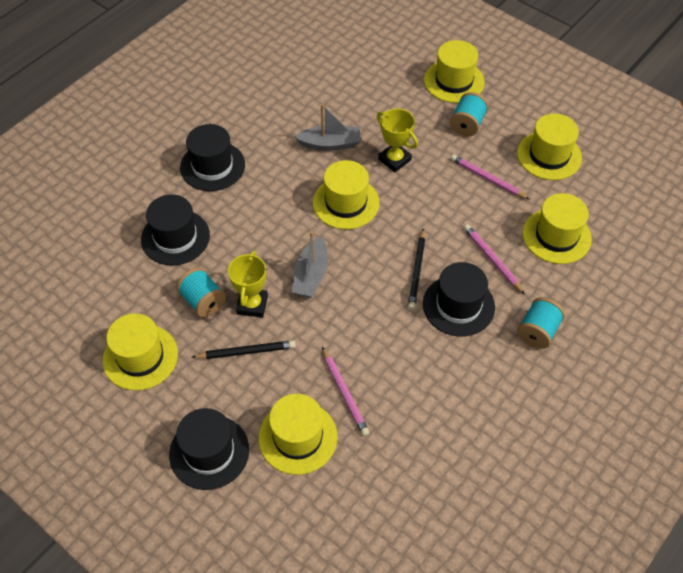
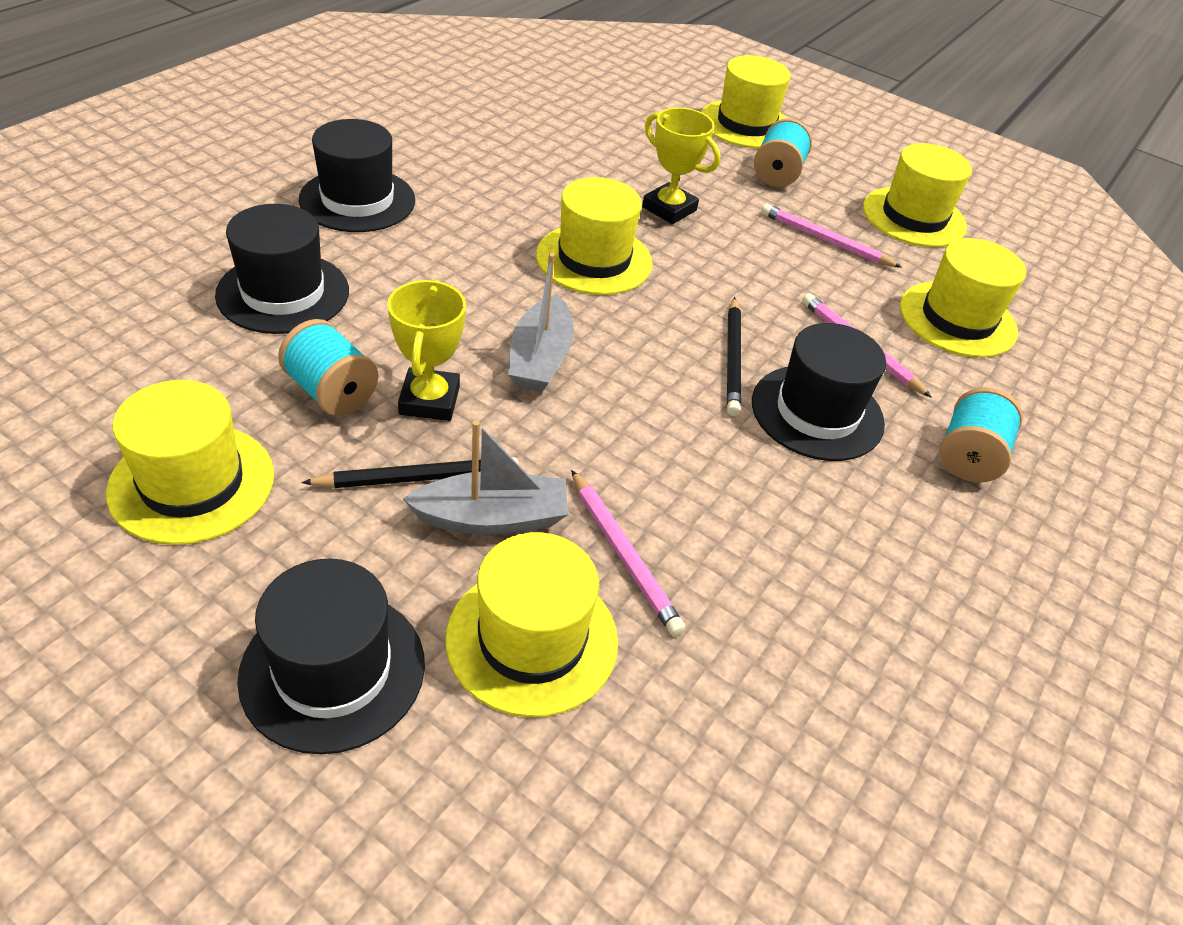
camera: 10 degrees left, 10 degrees down
grey boat [294,104,361,151] -> grey boat moved to [403,420,569,535]

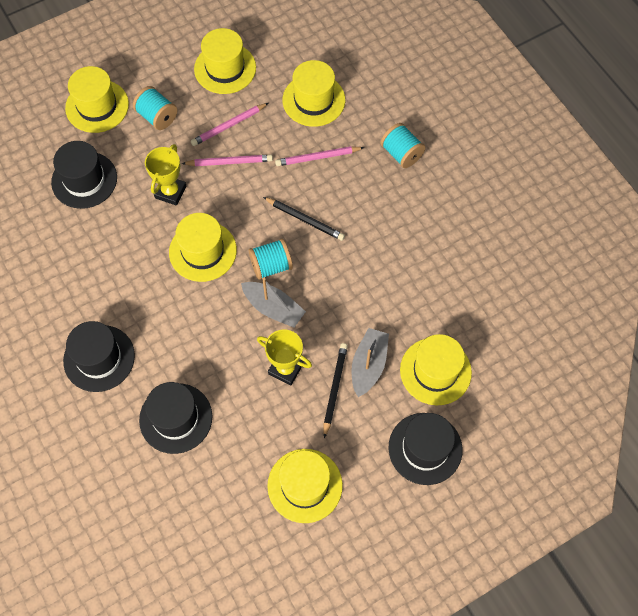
camera: 60 degrees left, 20 degrees up
turquoise spool [278,319,378,416] -> turquoise spool moved to [249,239,293,280]
pink pencil [571,470,685,636] -> pink pencil moved to [182,155,273,166]
yellow trophy [642,107,720,224] -> yellow trophy turned 45 degrees counterclockwise [145,144,186,206]
black hat [752,323,886,461] -> black hat moved to [51,141,117,209]

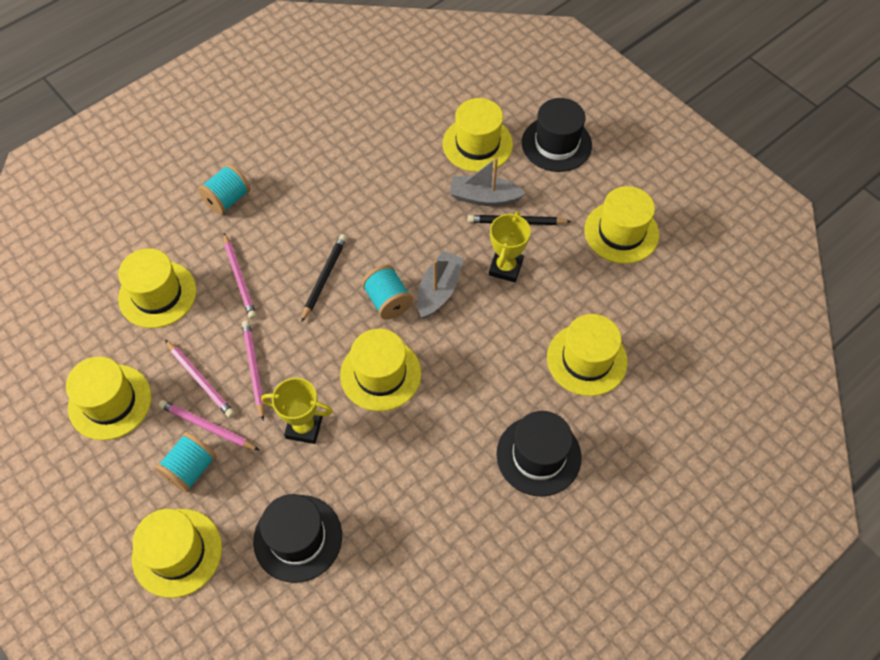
camera: 100 degrees left, 5 degrees down
black hat [139,382,212,454] -> yellow hat [547,314,628,396]
none -> pink pencil [158,400,260,451]

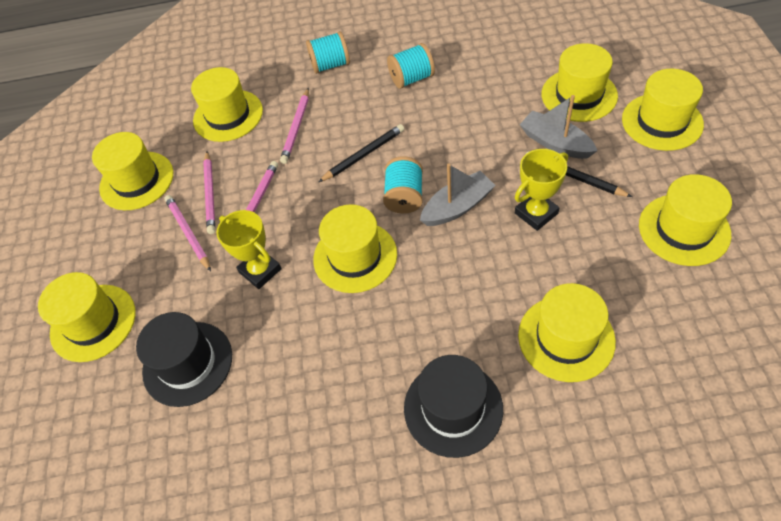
camera: 40 degrees right, 5 degrees down
turquoise spool [155,432,217,493] -> turquoise spool moved to [387,43,435,89]
black hat [522,98,592,172] -> yellow hat [622,69,704,151]

